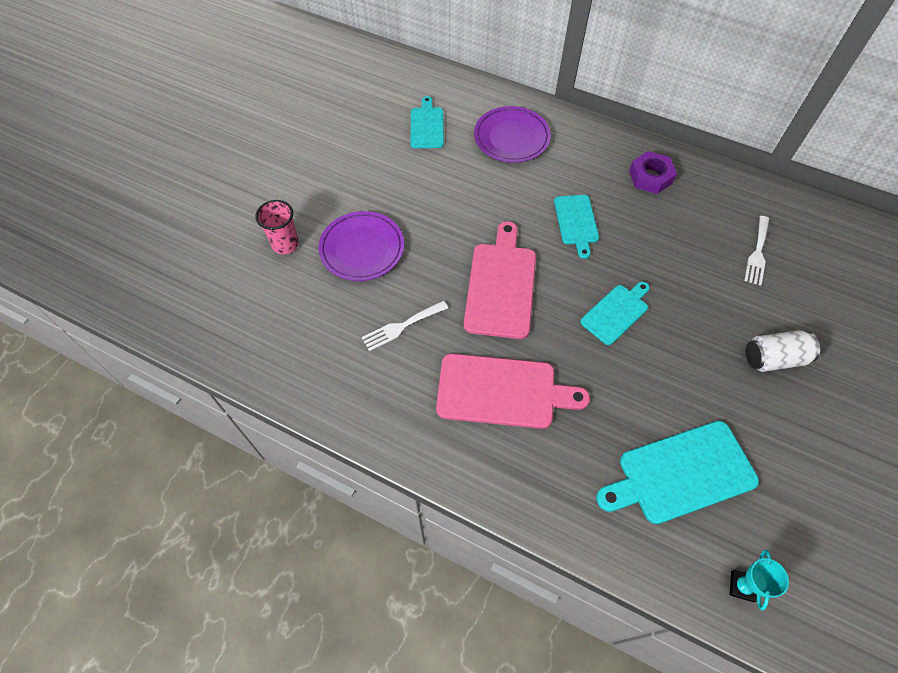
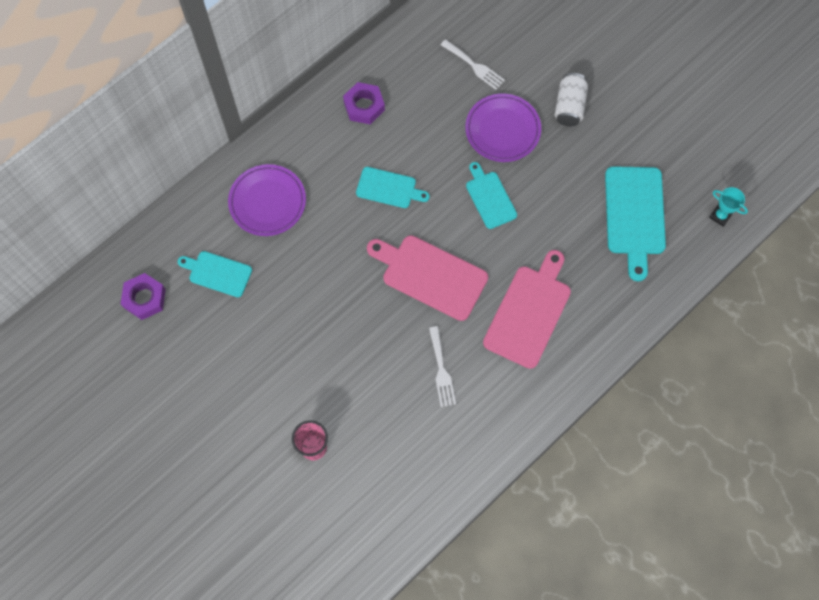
camera: 70 degrees left, 10 degrees up
purple plate [318,211,404,281] -> purple plate moved to [465,94,541,162]
none -> purple nut [121,273,166,320]

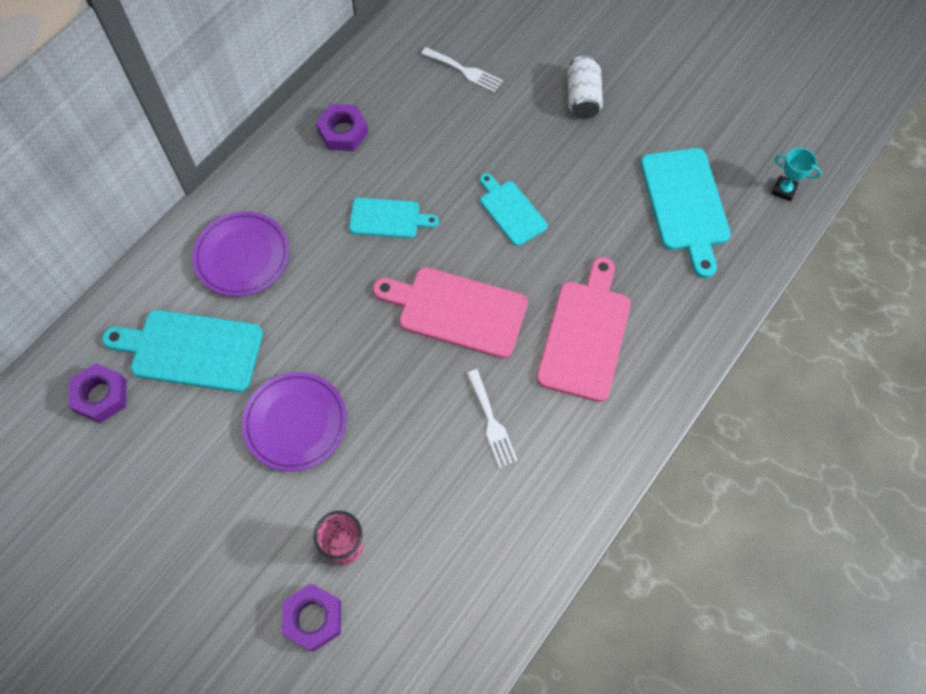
camera: 10 degrees left, 5 degrees down
turquoise cutting board [178,251,252,297] -> turquoise cutting board [102,310,263,392], size x1.67
purple plate [465,94,541,162] -> purple plate moved to [242,372,347,471]
none -> purple nut [282,584,341,652]

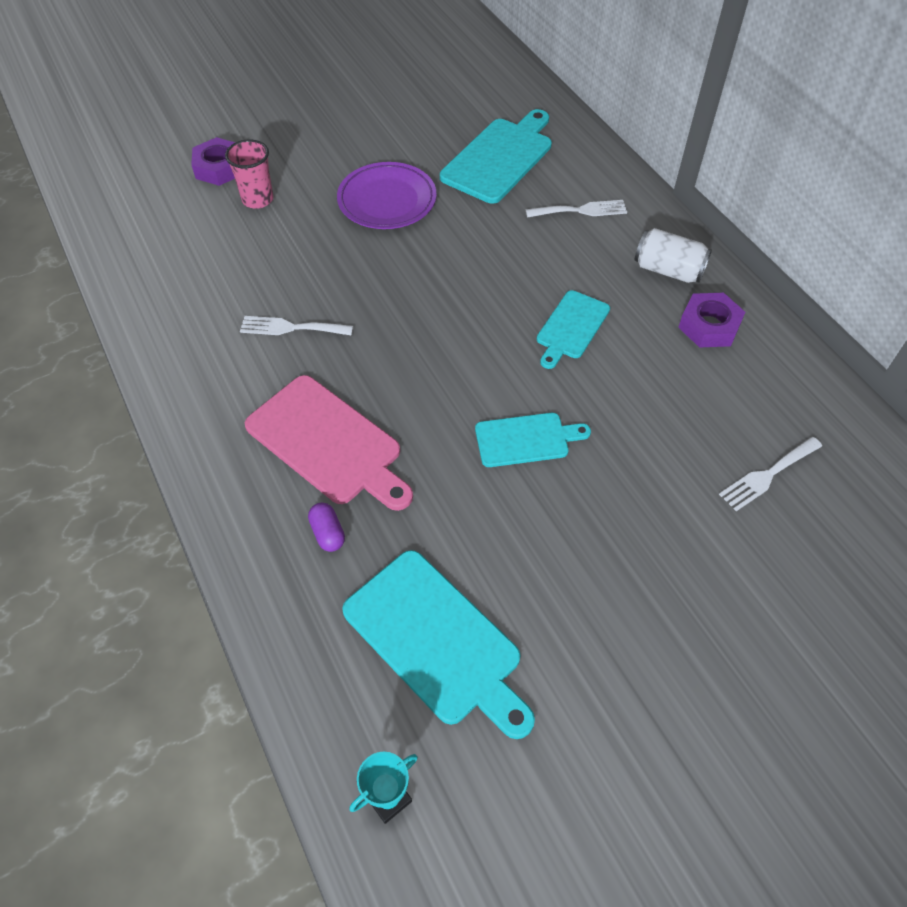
camera: 115 degrees right, 10 degrees down
purple nut [68,363,127,423] -> none
purple plate [192,211,289,297] -> white fork [526,200,627,218]
pink cutting board [373,267,528,358] -> none
white can [567,56,603,119] -> white can moved to [635,228,712,283]
turquoise cutting board [640,148,731,278] -> turquoise cutting board turned 150 degrees counterclockwise [342,550,535,739]
none -> purple capsule [308,503,345,552]

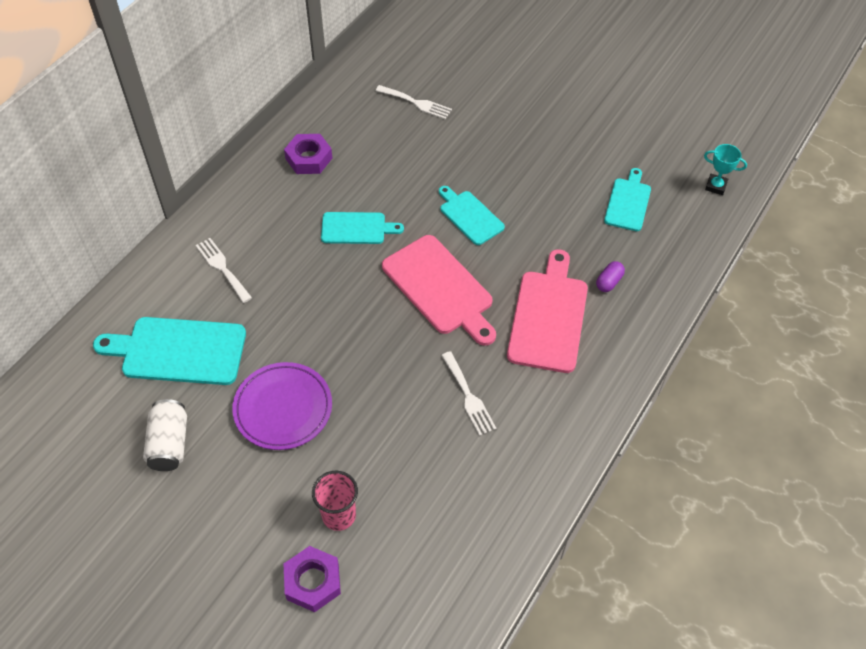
camera: 120 degrees left, 0 degrees up
turquoise cutting board [342,550,535,739] -> turquoise cutting board [604,168,651,231], size x0.60
white can [635,228,712,283] -> white can moved to [143,399,187,471]
none -> pink cutting board [382,235,496,346]

